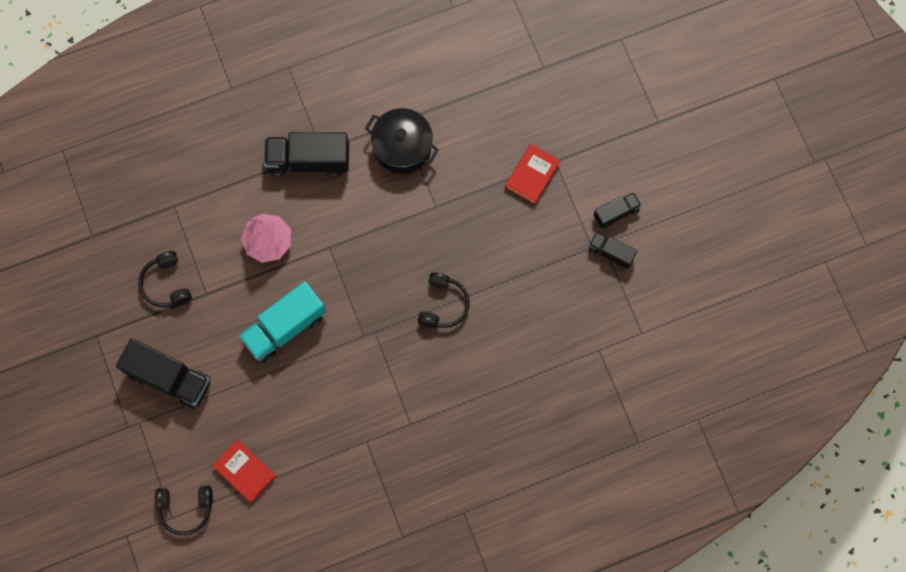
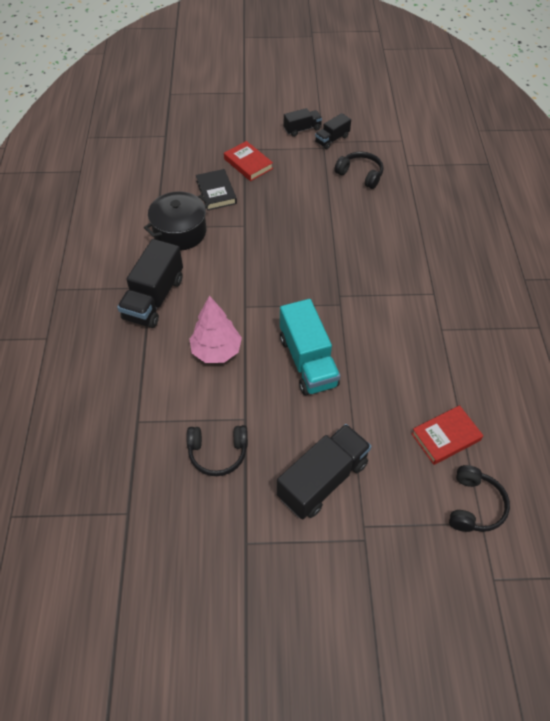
camera: 70 degrees left, 20 degrees down
black headphones [418,272,470,328] -> black headphones moved to [334,152,383,189]
black truck [594,192,642,229] -> black truck turned 75 degrees clockwise [284,108,322,137]
none -> black book [196,169,237,211]

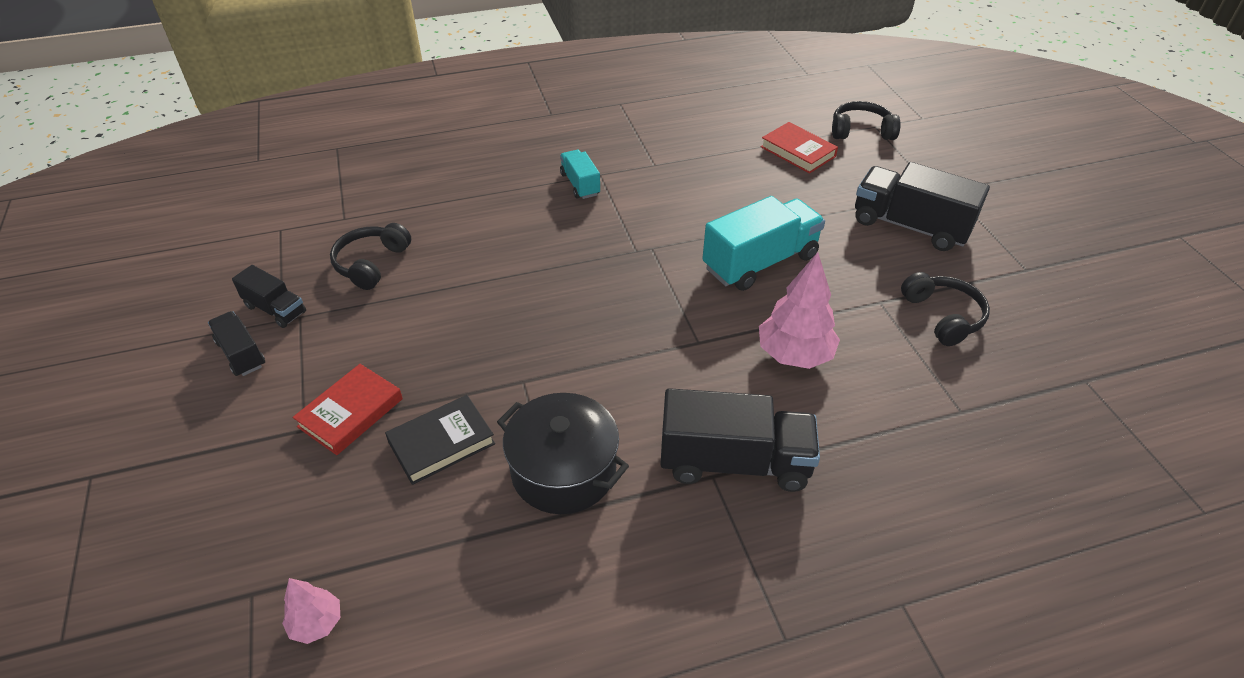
camera: 105 degrees left, 10 degrees down
none -> pink tree [282,578,340,644]
none -> turquoise truck [560,150,600,199]

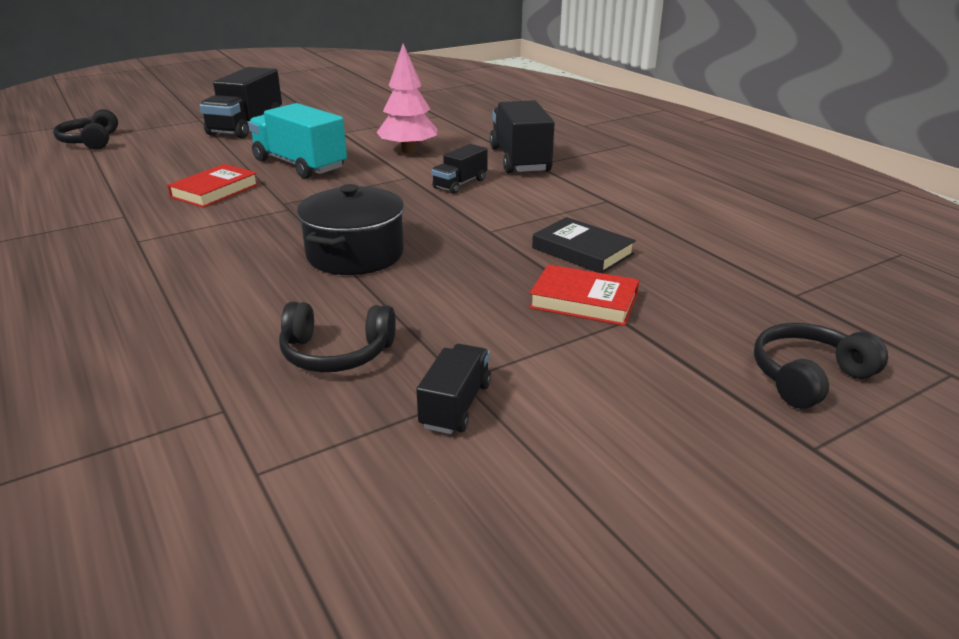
camera: 105 degrees left, 15 degrees down
black truck [208,311,265,376] -> black truck moved to [432,144,488,194]
pink tree [282,578,340,644] -> none
black pot [497,393,629,514] -> black pot moved to [297,184,404,275]
turquoise truck [560,150,600,199] -> none
red book [761,122,838,174] -> red book moved to [167,164,259,208]
black headphones [901,272,990,346] -> black headphones moved to [754,323,888,409]

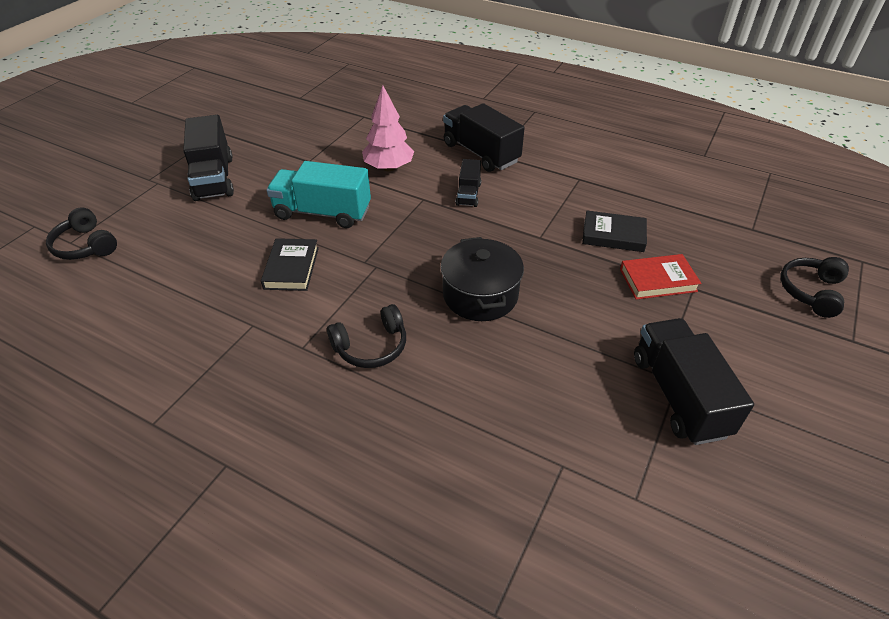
camera: 30 degrees left, 15 degrees up
red book [167,164,259,208] -> black book [261,238,319,291]
black headphones [279,302,396,372] -> black headphones moved to [327,304,406,368]
black truck [416,344,491,434] -> black truck [634,318,754,445], size x1.83

